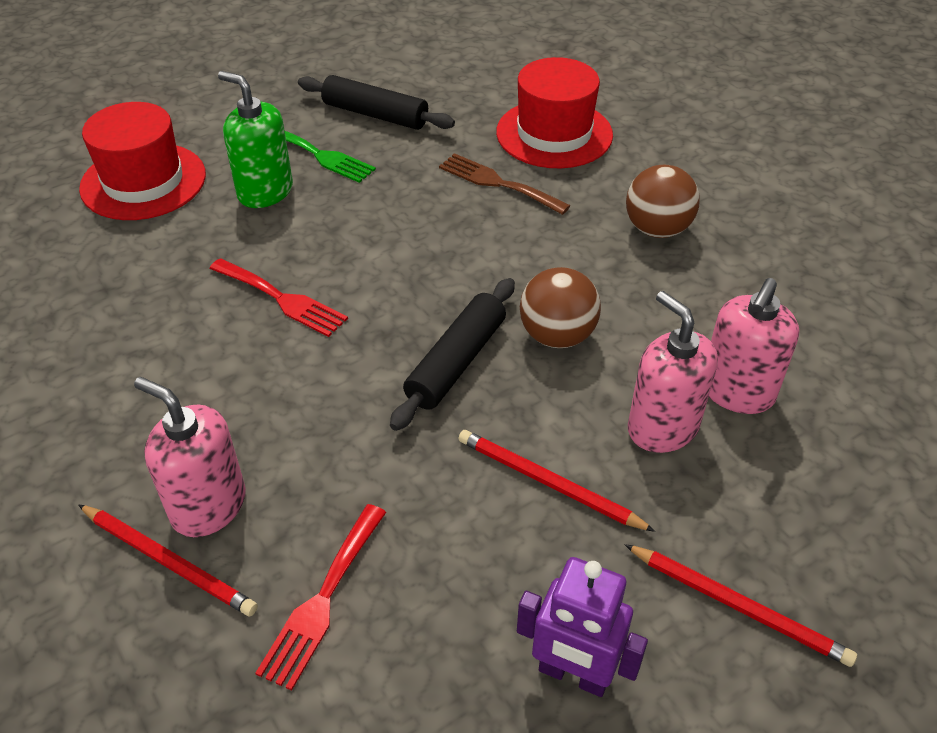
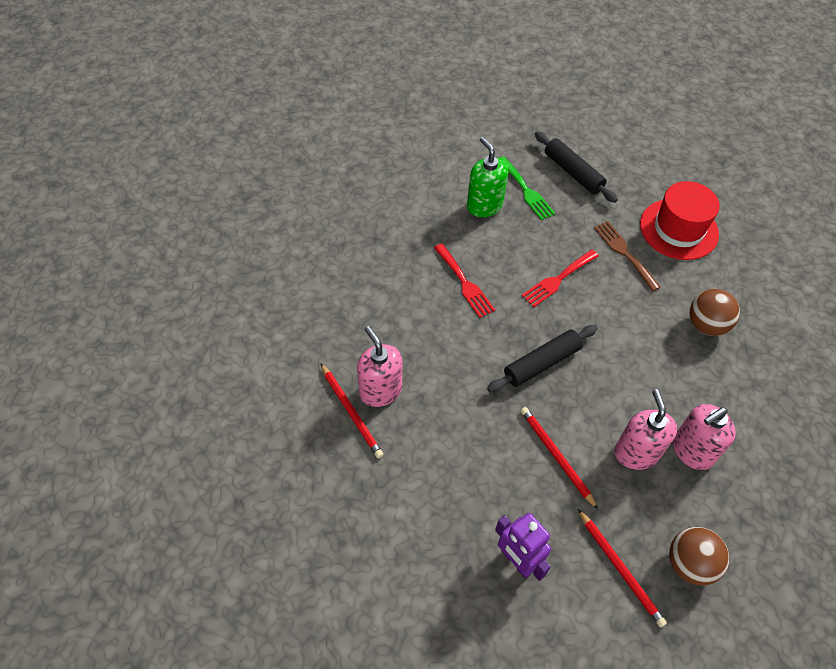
camera: 25 degrees right, 10 degrees up
red hat [79,102,206,220] -> none
red fork [256,504,386,691] -> red fork moved to [522,250,599,307]
brown ball [520,267,601,348] -> brown ball moved to [669,527,729,586]

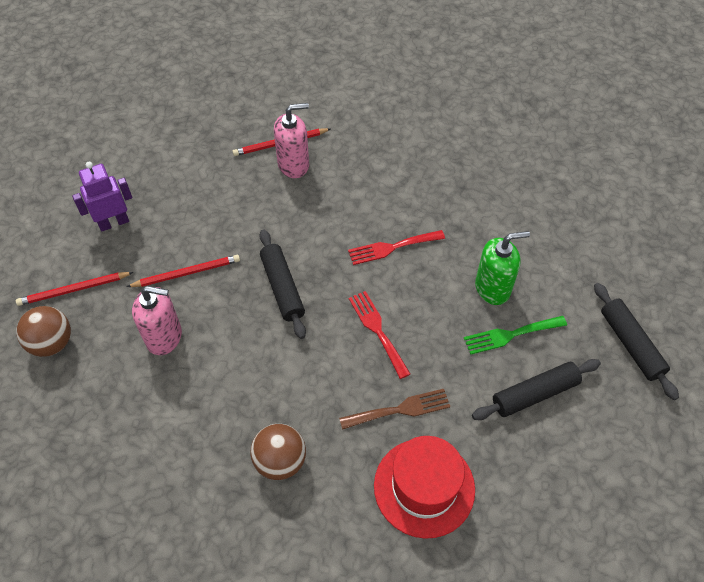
camera: 105 degrees right, 0 degrees up
pink soap dispenser [673,404,736,470] -> none
none -> black rolling pin [594,283,679,400]

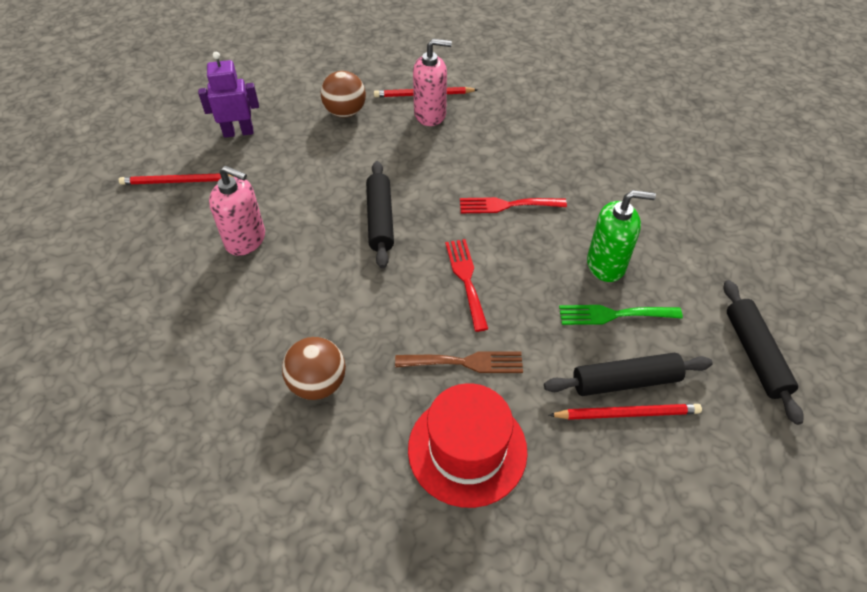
camera: 15 degrees right, 5 degrees down
brown ball [17,306,71,357] -> brown ball moved to [321,71,366,117]
red pencil [127,255,240,287] -> red pencil moved to [549,404,702,420]

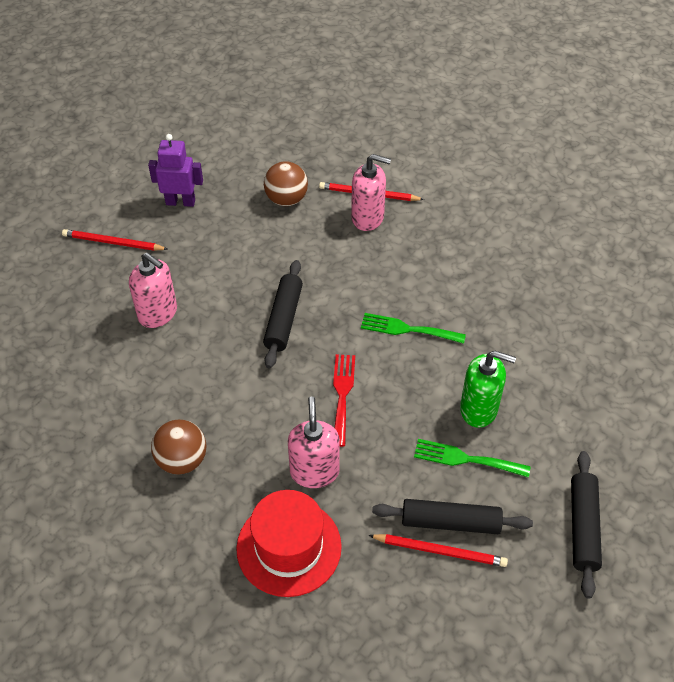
camera: 15 degrees right, 0 degrees up
brown fork [395,351,523,373] -> pink soap dispenser [288,396,340,488]
red fork [460,197,567,213] -> green fork [361,313,466,344]

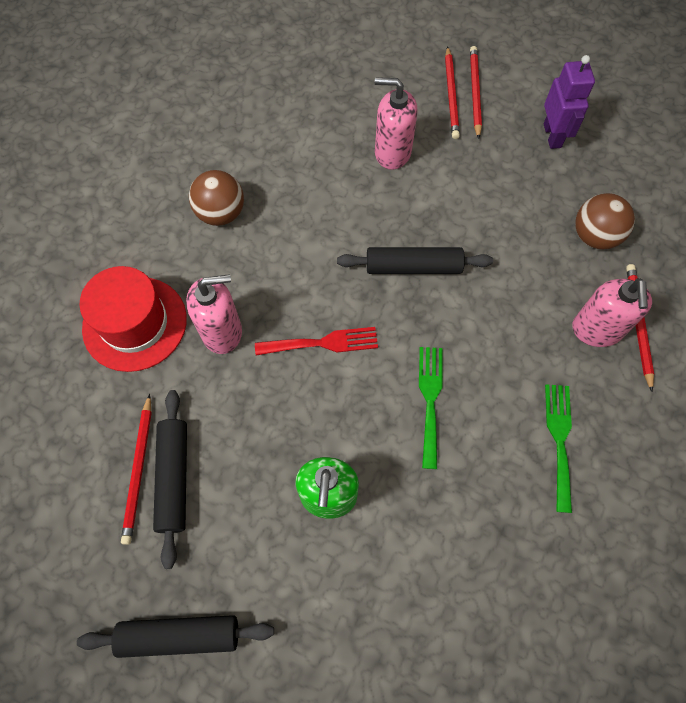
camera: 80 degrees right, 15 degrees up
pink soap dispenser [129,253,177,328] -> pink soap dispenser turned 75 degrees clockwise [375,77,418,170]
green fork [414,439,530,478] -> green fork moved to [545,384,572,513]
none -> red pencil [445,46,460,139]

